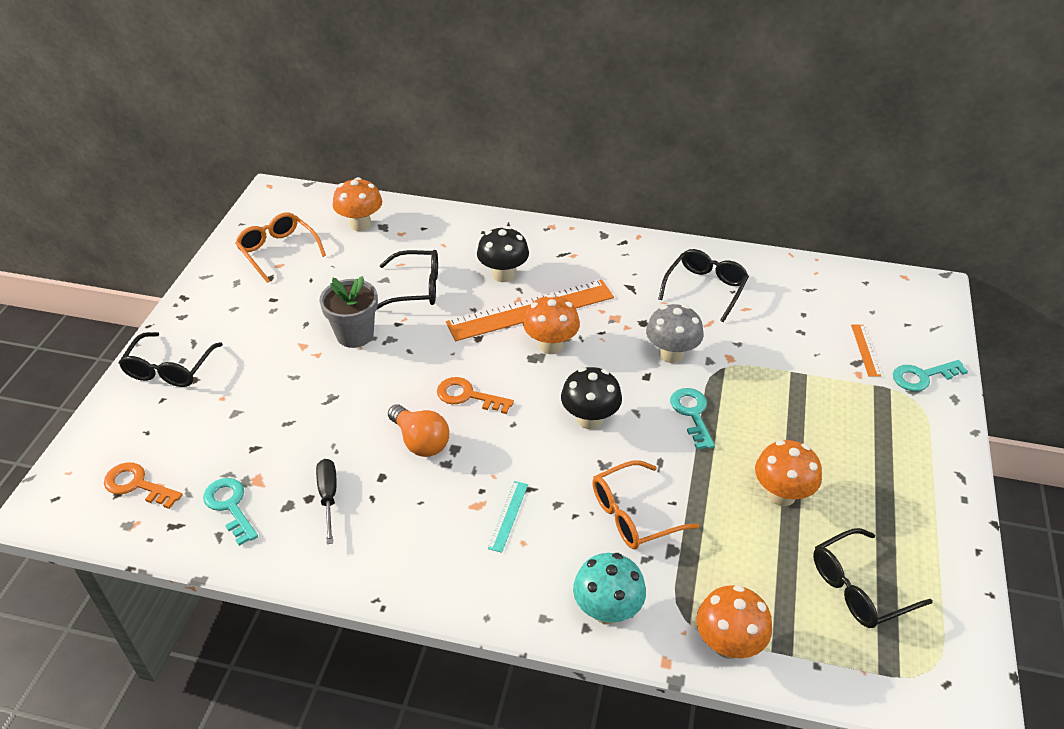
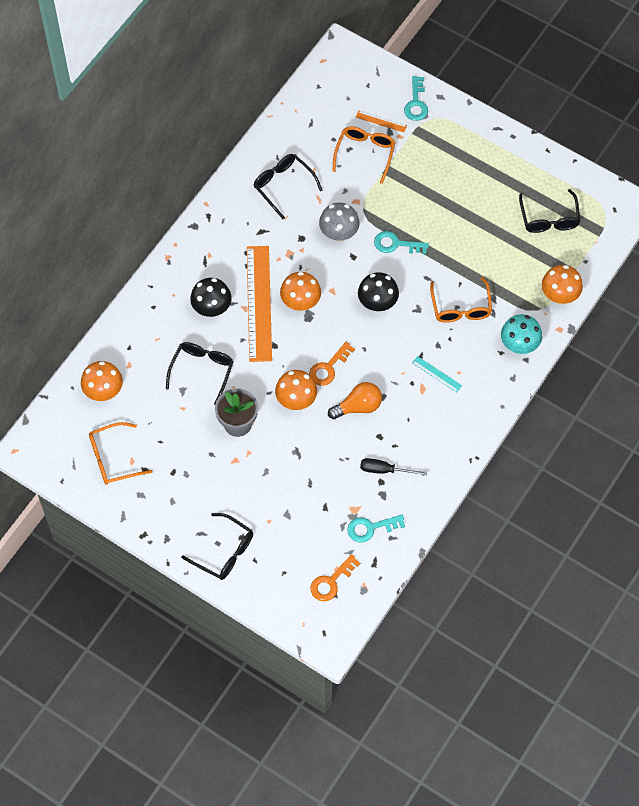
camera: 70 degrees left, 20 degrees up
orange mushroom [755,440,822,506] -> orange mushroom moved to [275,370,317,410]
none -> orange glasses [332,126,395,184]

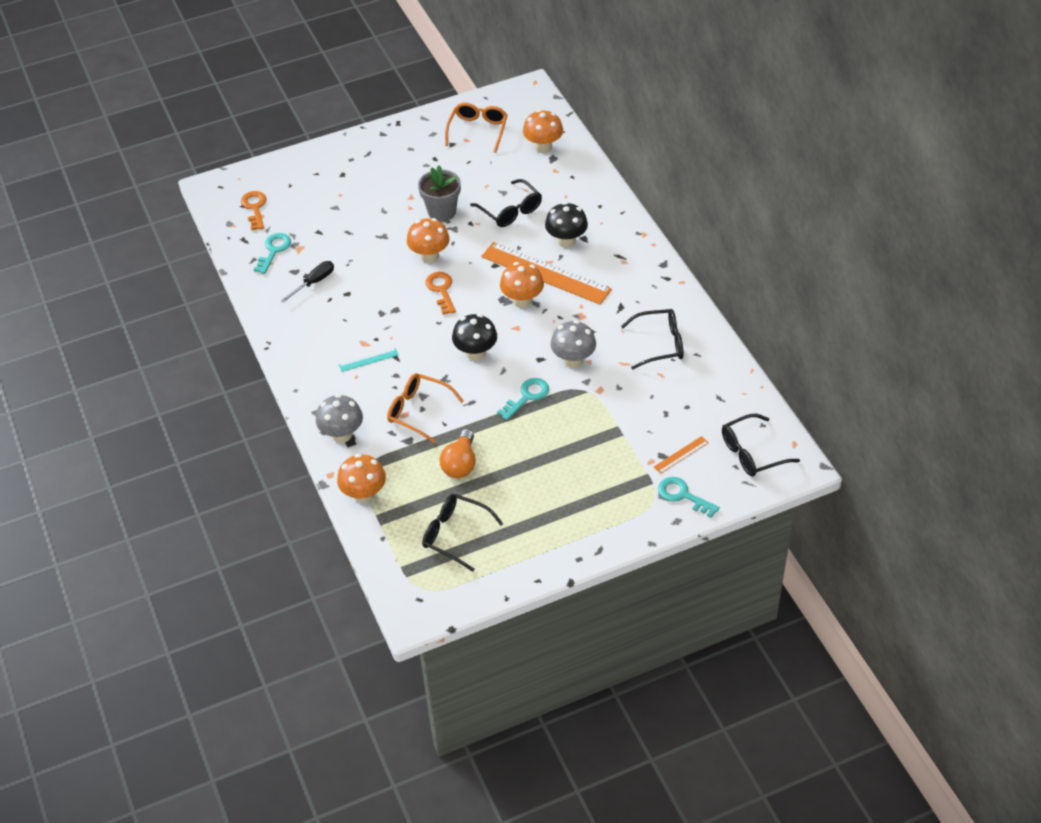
camera: 125 degrees right, 15 degrees down
black glasses [181,513,253,580] -> black glasses moved to [722,414,800,477]
orange light bulb [328,382,382,419] -> orange light bulb moved to [439,429,475,478]
orange glasses [332,126,395,184] -> none
turquoise mushroom [501,314,542,354] -> grey mushroom [316,394,363,443]

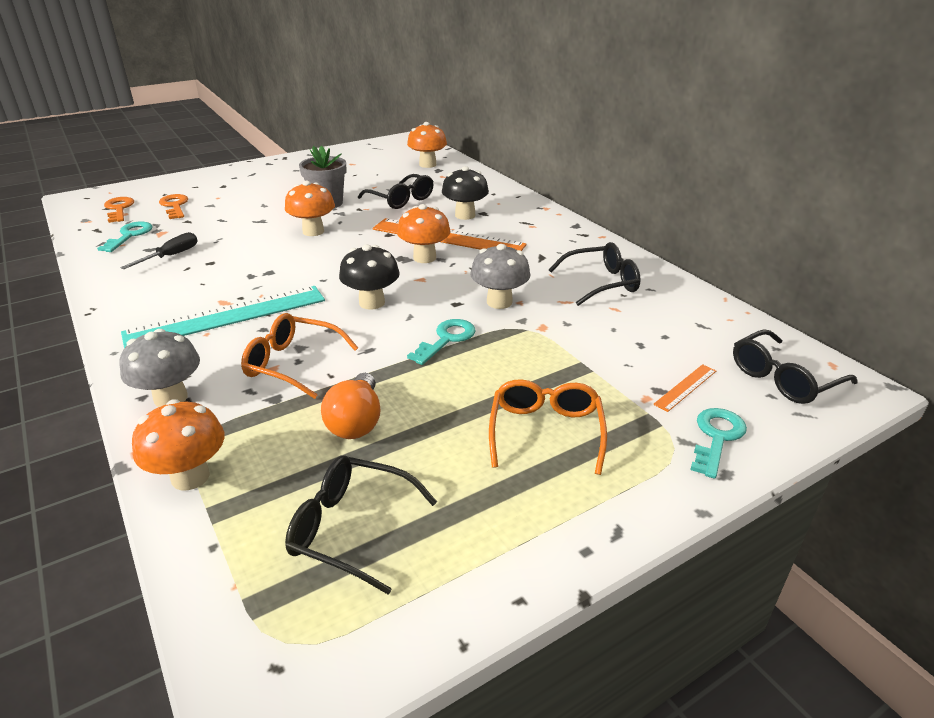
camera: 10 degrees left, 15 degrees down
turquoise ruler [339,348,398,372] -> turquoise ruler [121,286,325,348], size x2.40
orange key [425,272,456,315] -> orange key moved to [159,194,188,219]
orange glasses [445,103,507,153] -> orange glasses moved to [489,379,607,475]
turquoise key [658,477,720,518] -> turquoise key turned 90 degrees clockwise [690,408,747,479]

